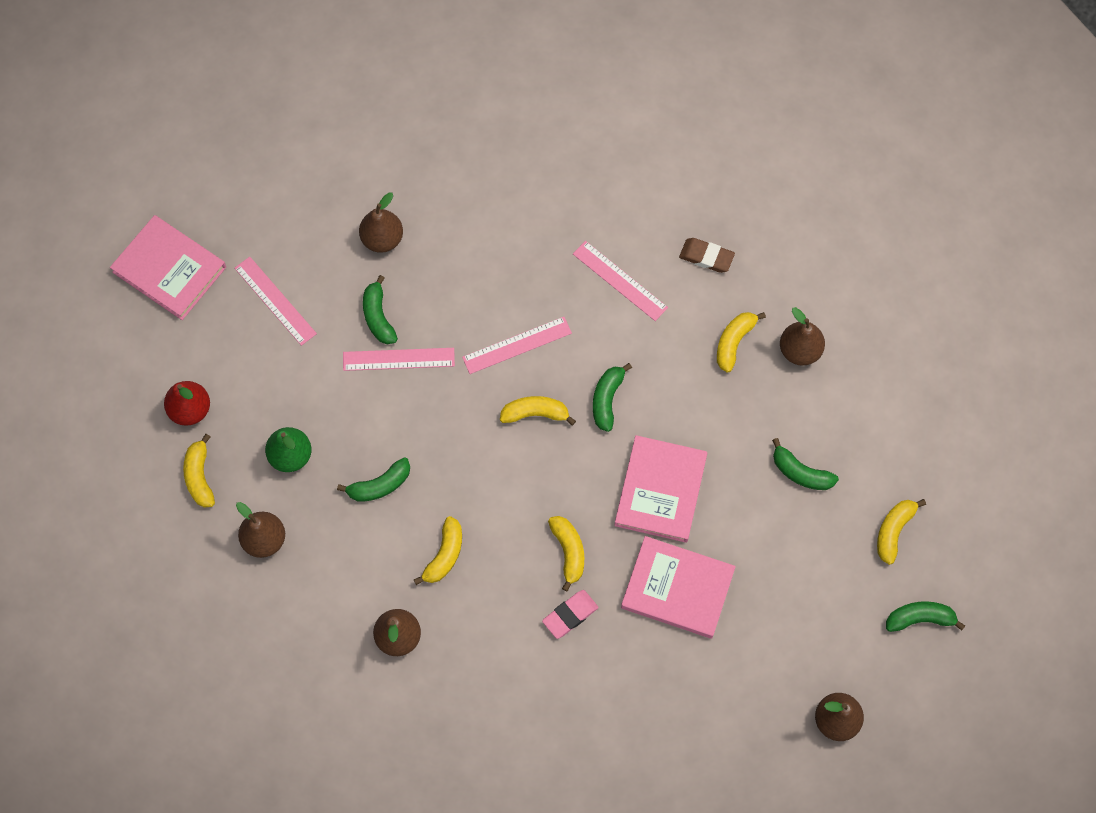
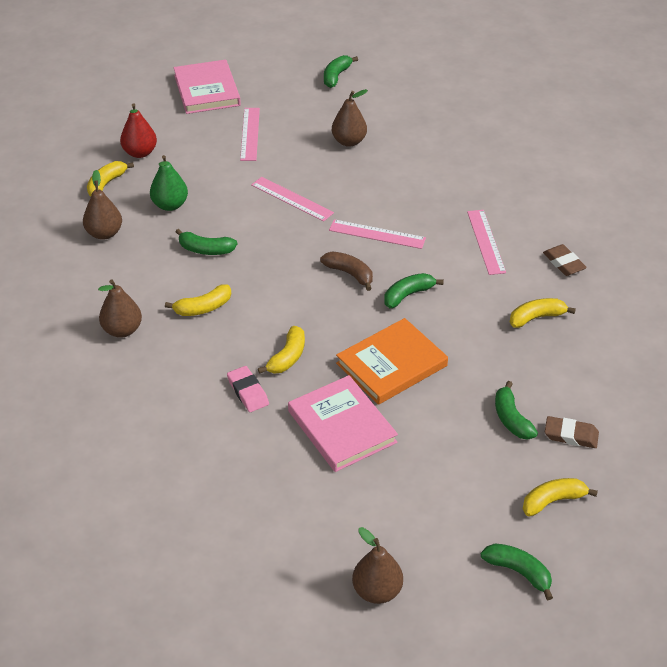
camera: 40 degrees right, 25 degrees down
green banana [363,275,398,344] -> green banana moved to [324,55,358,88]
yellow banana [500,396,576,426] -> brown banana [320,251,373,291]
pink eraser [542,590,598,639] -> pink eraser turned 60 degrees clockwise [227,366,269,412]
pink book [614,435,707,543] -> orange book [336,318,448,405]
brown pear [780,307,825,366] -> none
none -> brown eraser [545,416,599,448]

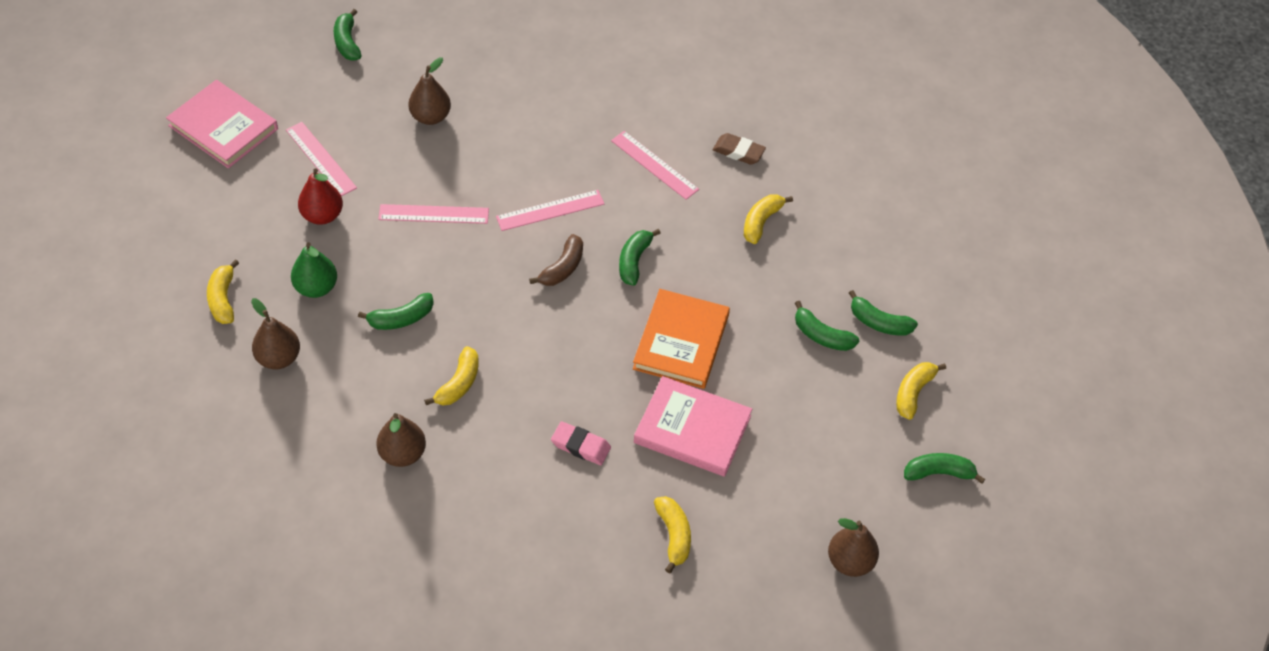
camera: 40 degrees left, 10 degrees up
red pear [120,103,157,158] -> red pear moved to [298,168,343,225]
yellow banana [258,326,305,374] -> yellow banana moved to [654,496,691,574]
brown banana [320,251,373,291] -> brown banana turned 120 degrees clockwise [529,234,583,286]
brown eraser [545,416,599,448] -> green banana [849,290,918,336]

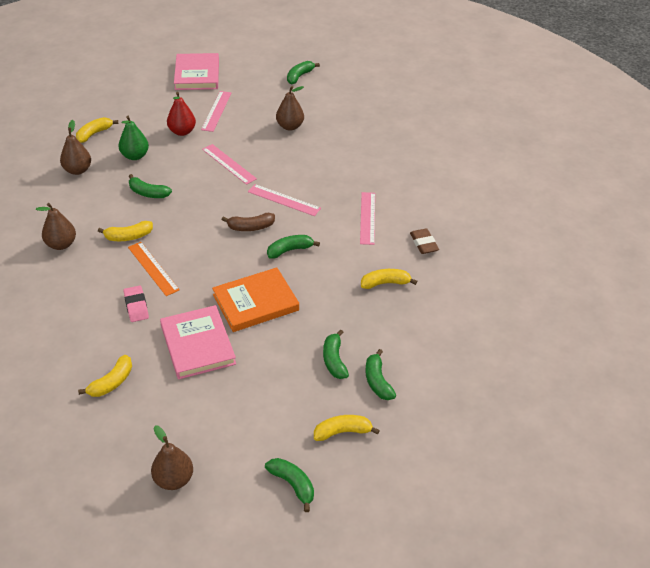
camera: 50 degrees right, 10 degrees down
none -> orange ruler [128,242,180,296]

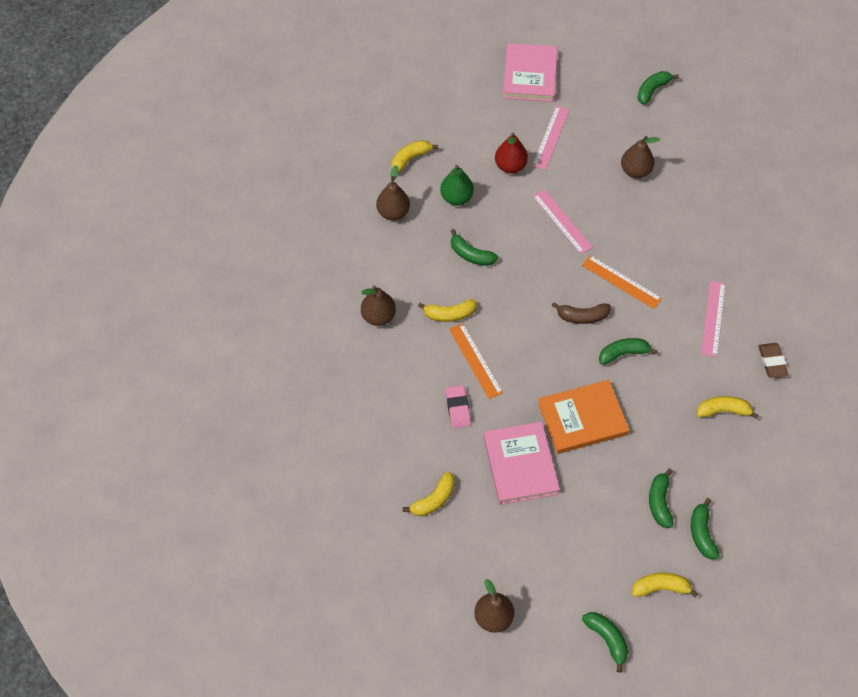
camera: 10 degrees right, 15 degrees up
pink ruler [248,184,321,216] -> orange ruler [582,255,662,309]

